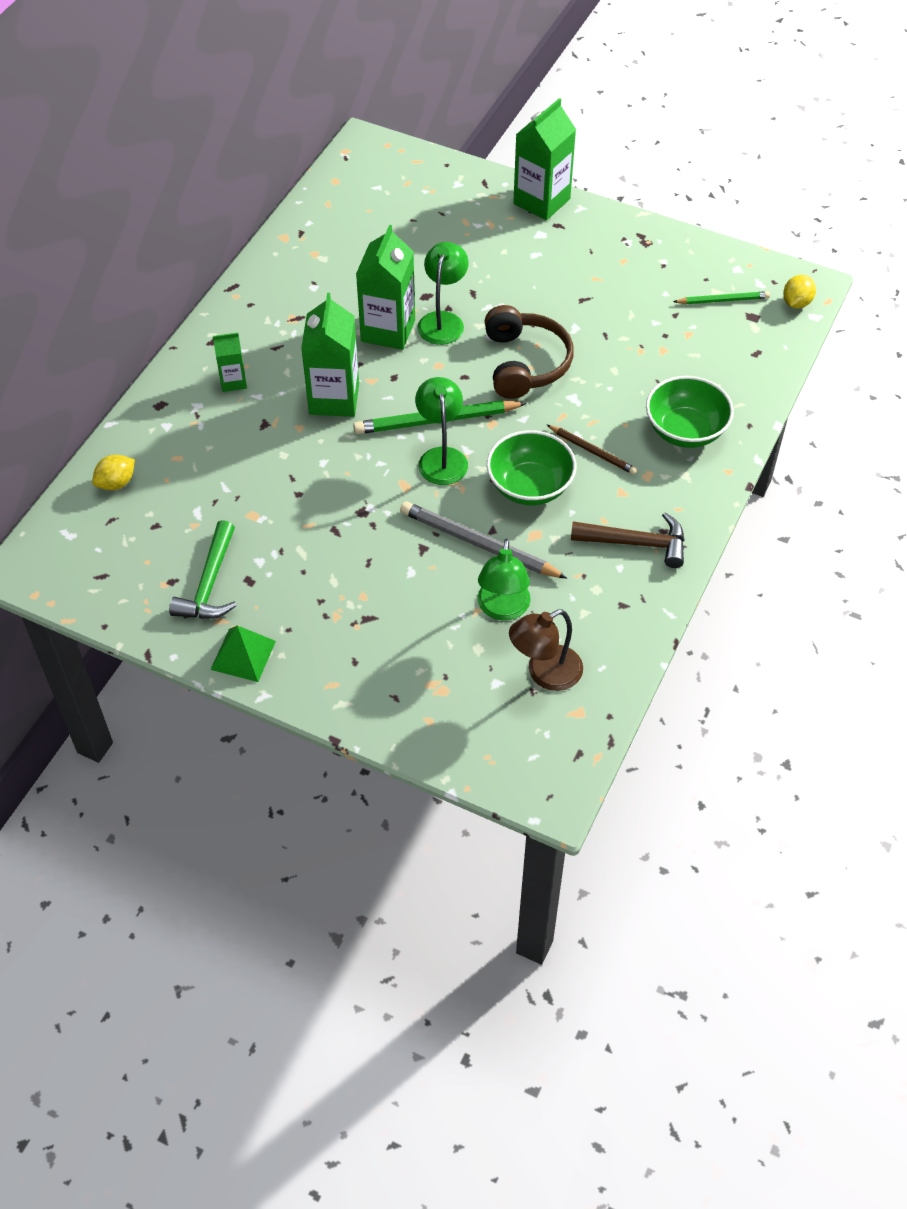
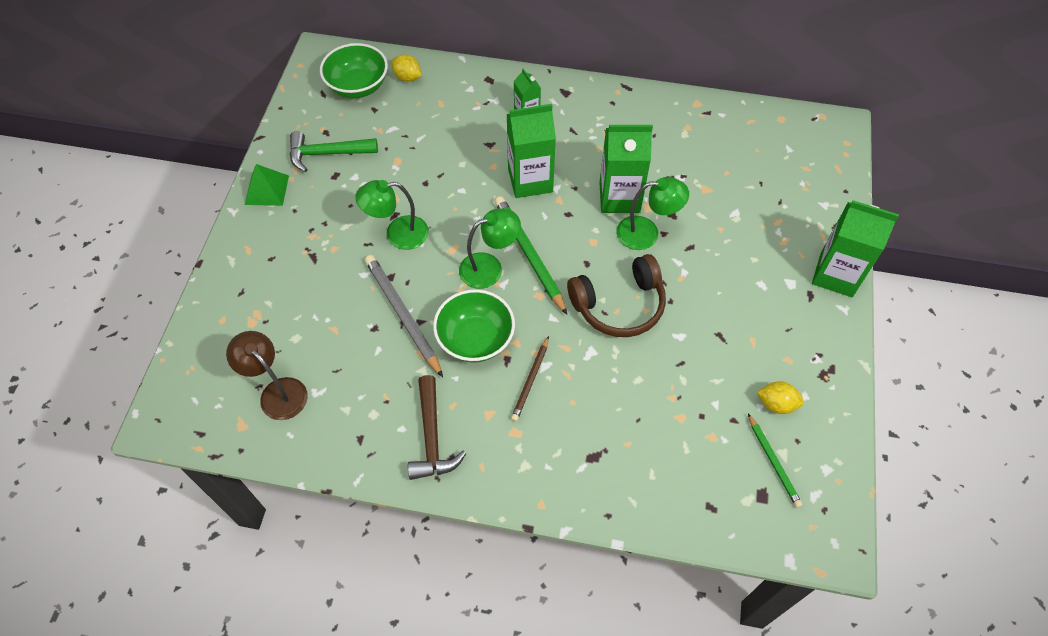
camera: 75 degrees right, 5 degrees up
grey pencil [400,501,567,578] -> grey pencil turned 45 degrees counterclockwise [365,255,443,377]
green lamp [478,539,531,621] -> green lamp moved to [355,180,429,250]
green bowl [646,376,734,448] -> green bowl moved to [320,43,388,98]
yellow lemon [783,275,816,309] -> yellow lemon moved to [757,381,804,414]

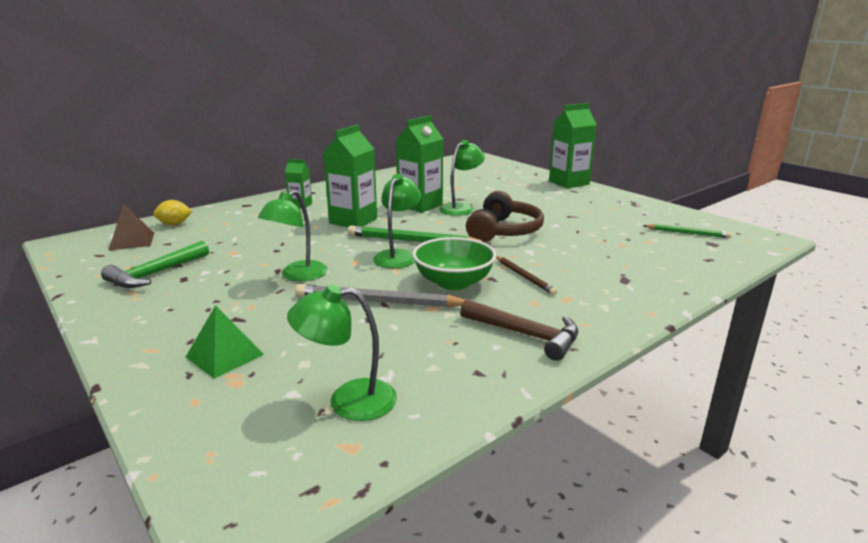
camera: 50 degrees left, 35 degrees down
brown lamp [226,331,308,420] -> green lamp [287,285,397,421]
green pyramid [245,164,289,206] -> green pyramid moved to [186,305,264,379]
green bowl [320,43,388,98] -> brown pyramid [108,204,154,251]
yellow lemon [757,381,804,414] -> none

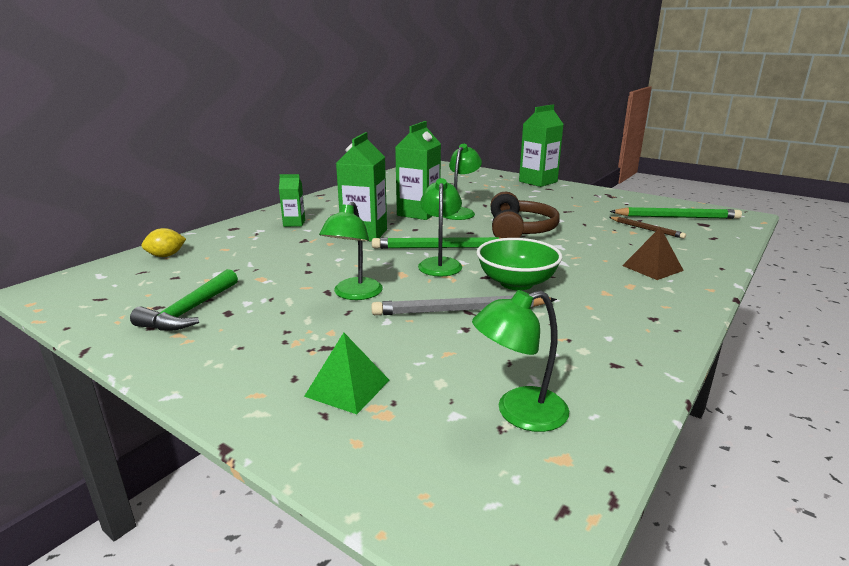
camera: 15 degrees left, 0 degrees up
brown pyramid [108,204,154,251] -> brown pyramid moved to [622,227,684,280]
brown hammer [460,299,578,361] -> none
brown pencil [496,256,558,295] -> brown pencil moved to [609,217,686,239]
green pencil [643,224,732,238] -> green pencil [610,207,742,219], size x1.68

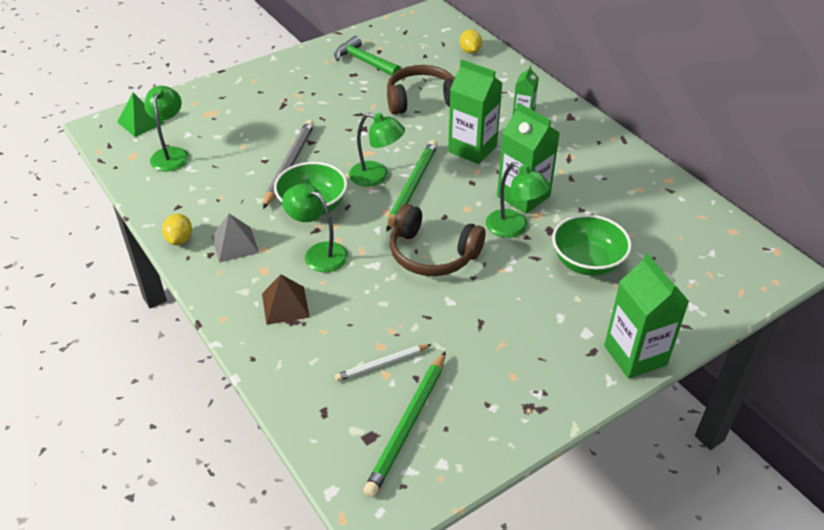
camera: 110 degrees right, 20 degrees up
green pyramid [304,332,389,414] -> green pyramid moved to [117,93,165,137]
green lamp [319,202,383,300] -> green lamp moved to [282,183,348,272]
brown pencil [609,217,686,239] -> white pencil [335,344,432,381]
none -> yellow lemon [162,214,192,245]
none -> grey pyramid [212,214,259,263]
none -> brown headphones [387,65,455,114]
none -> green bowl [552,214,632,276]

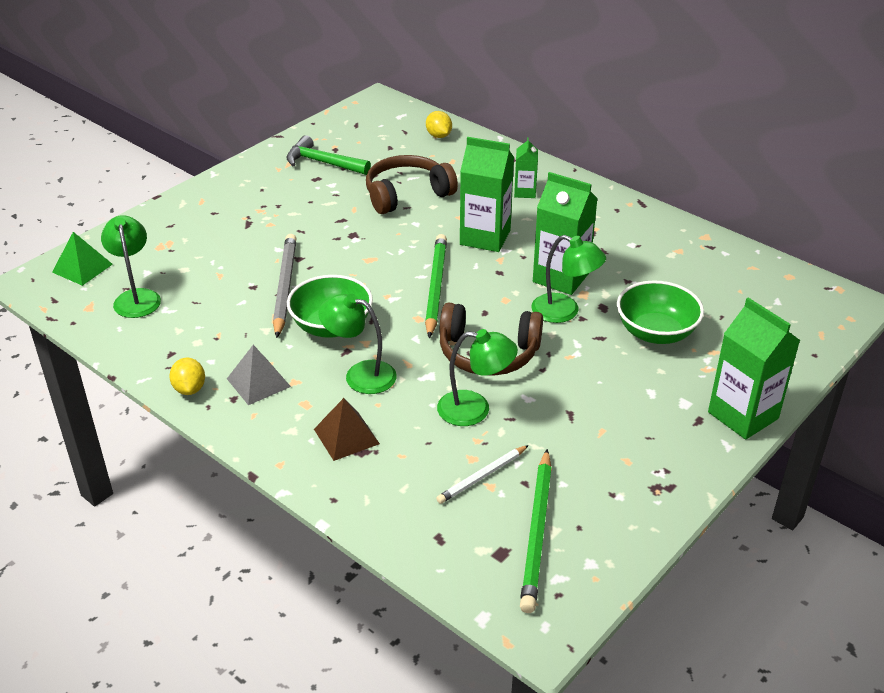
camera: 15 degrees left, 5 degrees down
green lamp [349,113,405,187] -> green lamp moved to [437,329,518,426]

